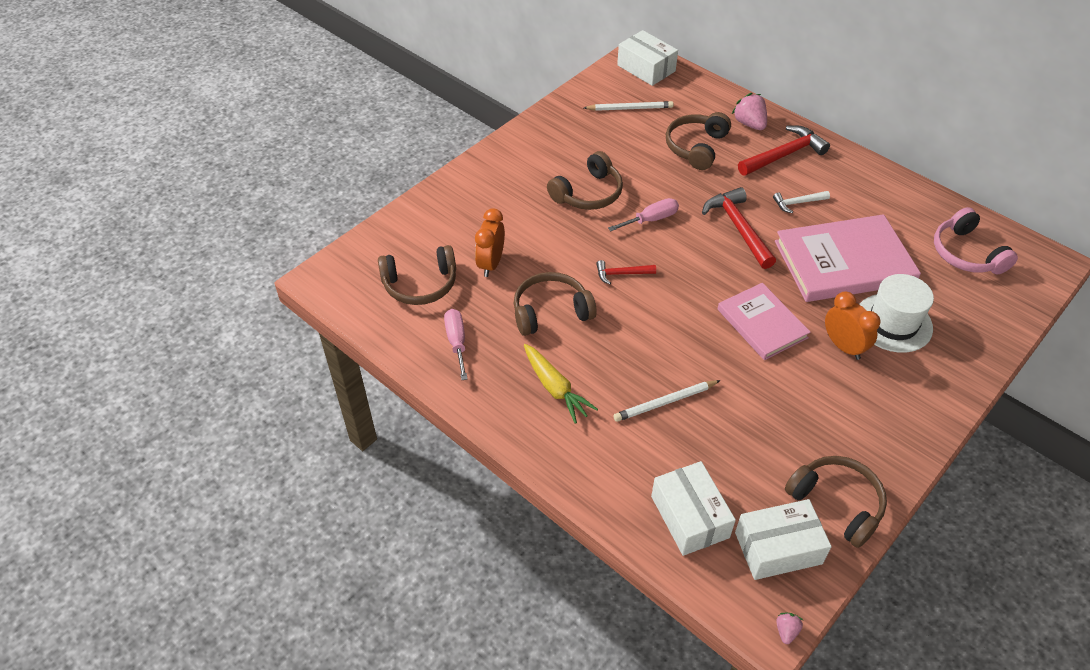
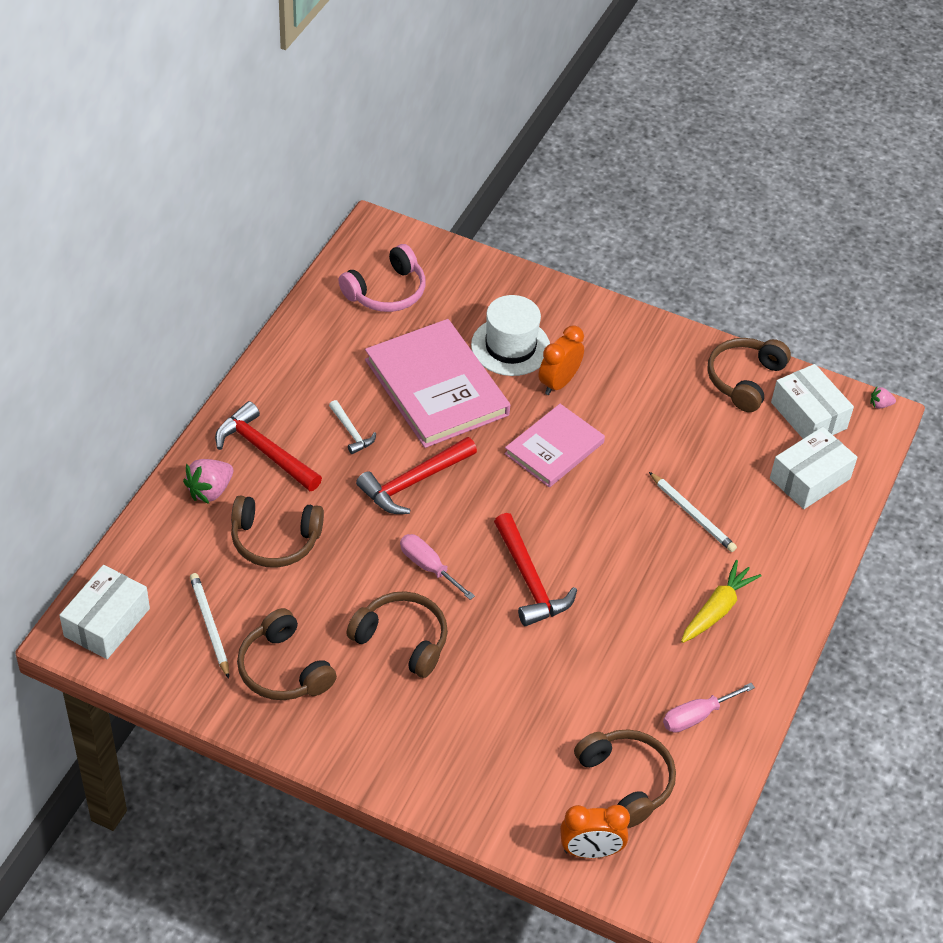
camera: 110 degrees left, 0 degrees up
orange clock [475,208,505,277] -> orange clock moved to [560,805,630,858]
brown headphones [514,272,597,336] -> brown headphones moved to [237,608,337,700]
red hammer [596,260,656,285] -> red hammer [494,513,577,626], size x1.83

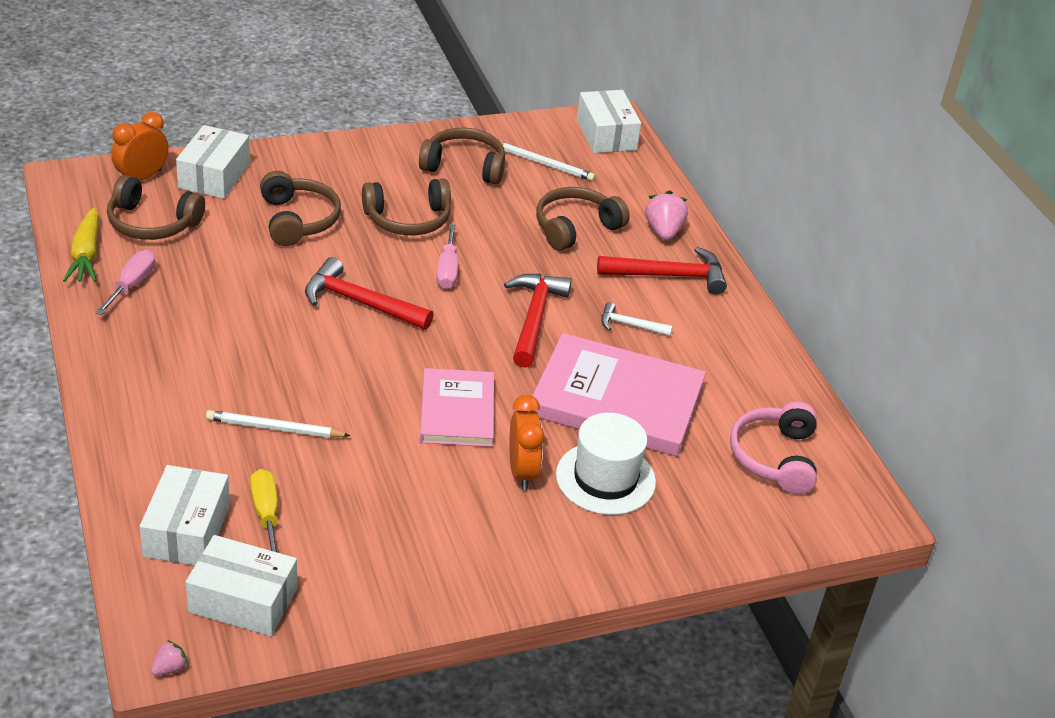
camera: 135 degrees right, 10 degrees down
pink screwdriver [400,534,475,600] -> pink screwdriver turned 90 degrees clockwise [436,224,458,289]
yellow carrot [681,560,761,643] -> yellow carrot moved to [63,207,99,282]
brown headphones [708,338,791,412] -> brown headphones moved to [260,171,341,246]
none -> white box [176,125,250,199]
none -> yellow screwdriver [250,469,279,553]

